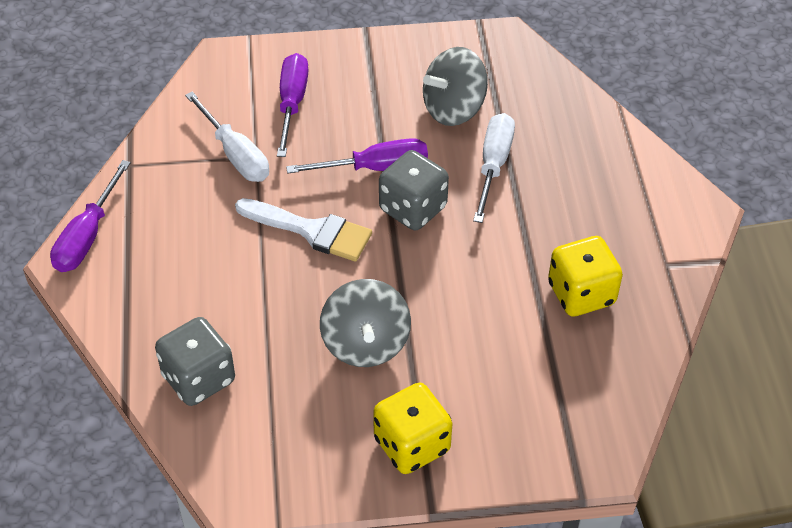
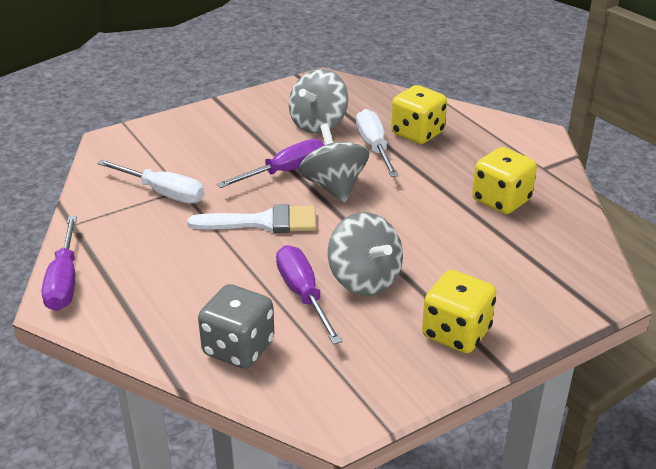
camera: 25 degrees left, 15 degrees down
purple screwdriver [277,53,308,157] -> purple screwdriver moved to [276,245,342,344]
grey dice [379,150,449,230] -> grey spinning top [299,124,369,202]
none -> yellow dice [391,85,447,144]

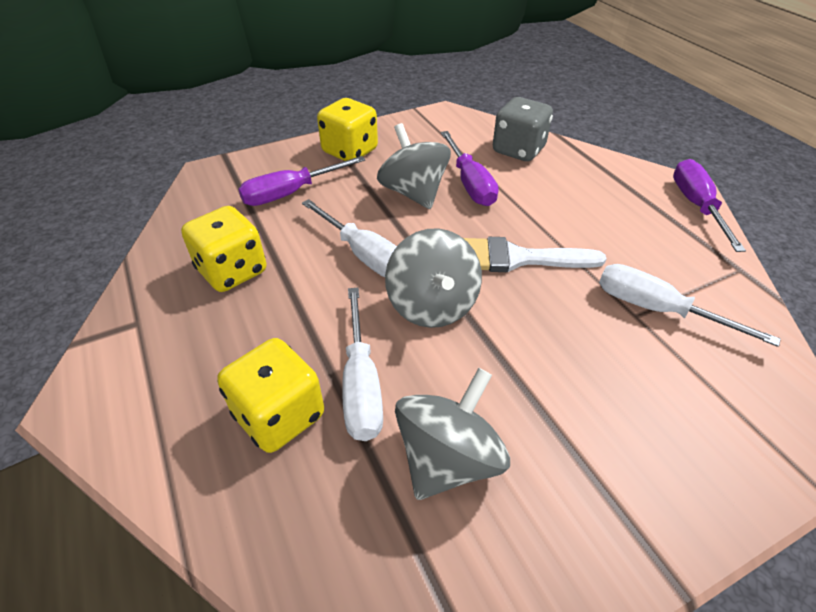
camera: 175 degrees left, 10 degrees up
purple screwdriver [217,139,324,188] -> purple screwdriver moved to [238,156,365,206]
none -> white screwdriver [302,199,397,277]

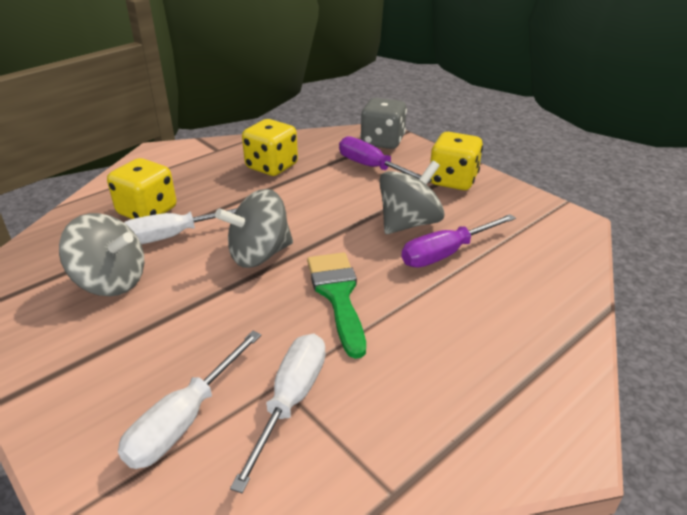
camera: 75 degrees right, 10 degrees down
white screwdriver [302,199,397,277] -> white screwdriver moved to [118,331,261,469]
white brush [463,237,607,273] -> green brush [307,252,366,359]
grey dice [493,97,553,161] -> grey dice moved to [360,98,407,149]
purple screwdriver [673,159,746,252] -> none

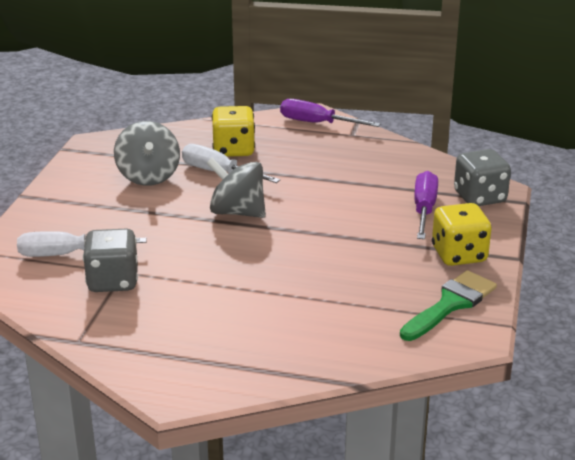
camera: 55 degrees right, 5 degrees down
white screwdriver [230,334,326,493] -> grey dice [83,228,138,292]
yellow dice [242,119,298,176] -> none
green brush [307,252,366,359] -> green brush moved to [400,270,497,341]
grey spinning top [379,161,445,234] -> none
purple screwdriver [402,214,516,268] -> purple screwdriver moved to [280,99,381,127]

